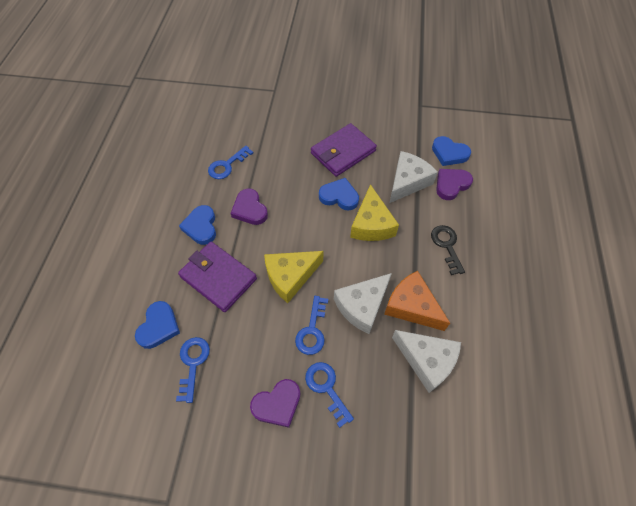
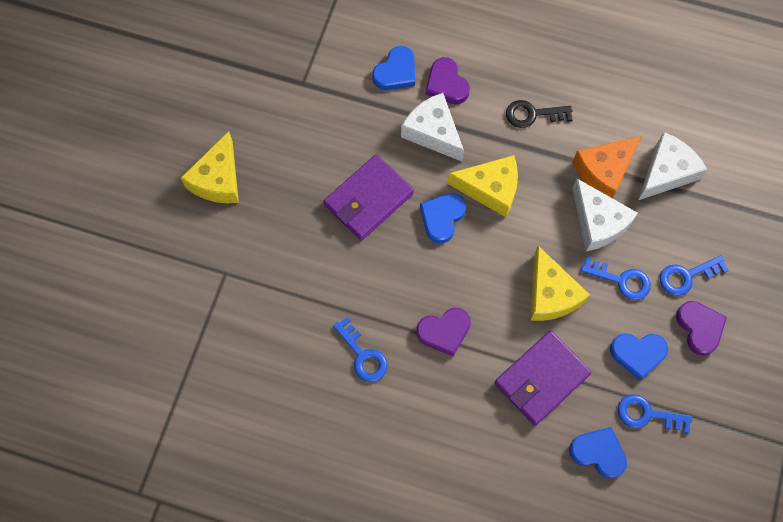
camera: 80 degrees left, 10 degrees up
blue heart [179,205,216,245] -> blue heart moved to [610,333,668,381]
purple wallet [311,123,377,177] -> purple wallet turned 75 degrees clockwise [324,154,414,241]
none -> yellow cheese [181,131,239,203]

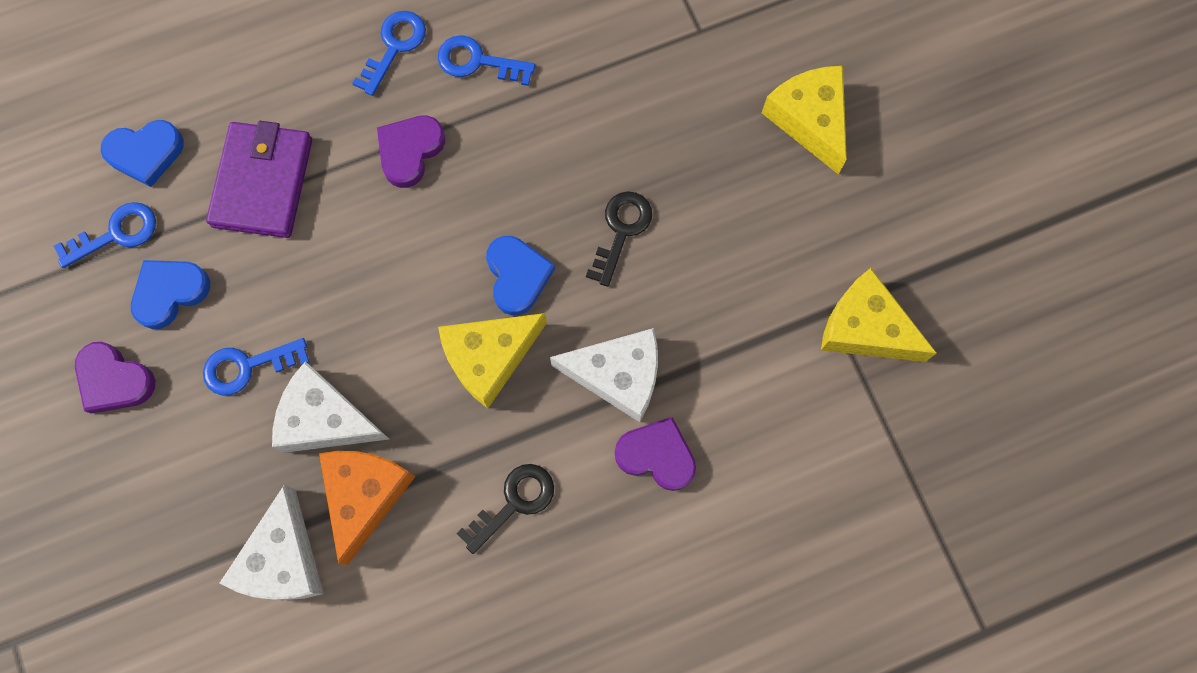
camera: 140 degrees right, 5 degrees up
purple wallet [324,154,414,241] -> black key [586,191,652,287]
blue heart [372,46,415,90] -> none
yellow cheese [530,246,590,321] -> yellow cheese moved to [821,268,937,362]
blue key [660,255,729,296] -> blue key moved to [352,11,426,96]

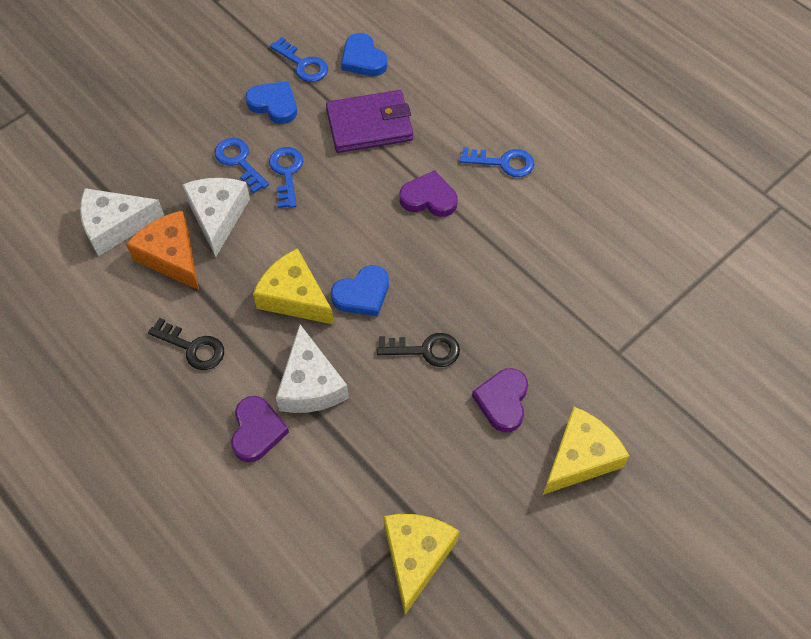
camera: 70 degrees right, 15 degrees down
purple heart [75,342,155,414] -> purple heart moved to [472,368,528,432]
orange cheese [319,451,416,565] -> orange cheese turned 120 degrees counterclockwise [126,210,199,290]
blue key [438,35,535,86] -> blue key moved to [269,147,303,208]

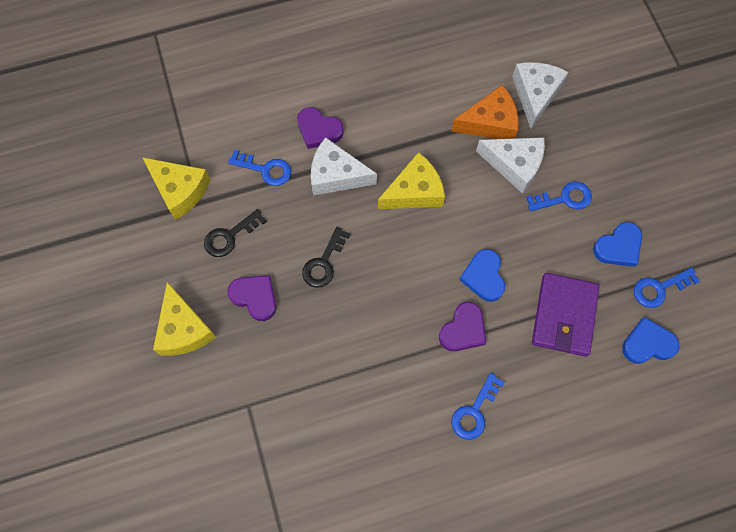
camera: 115 degrees right, 10 degrees up
black key [148,318,224,370] -> black key moved to [204,209,267,257]
blue key [269,147,303,208] -> blue key moved to [228,150,291,186]
blue heart [331,265,389,316] -> blue heart moved to [459,249,505,302]

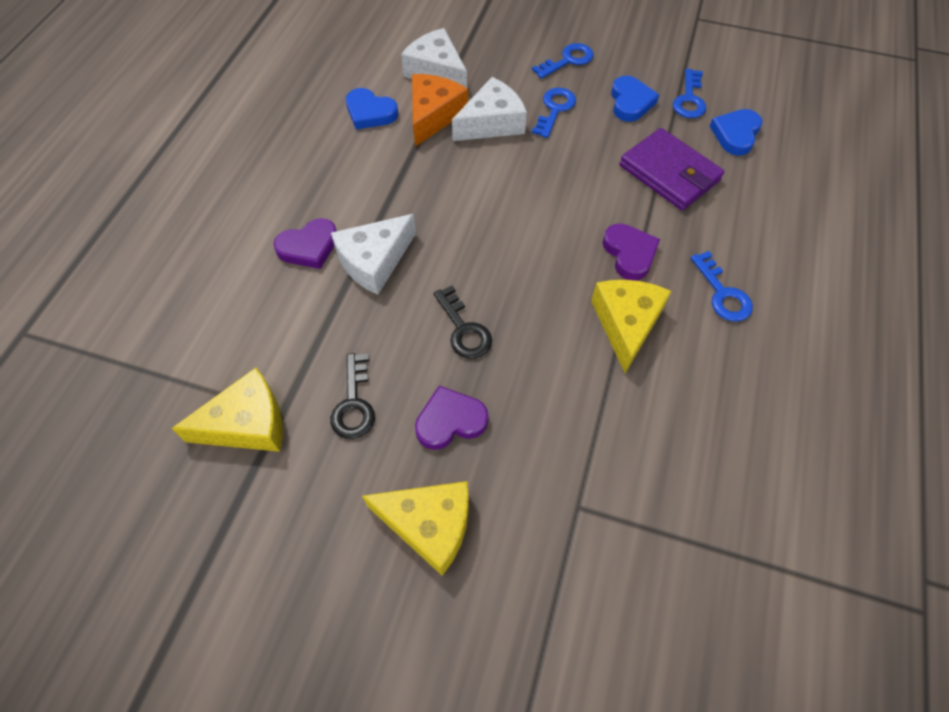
camera: 55 degrees left, 10 degrees down
blue key [228,150,291,186] -> blue key moved to [532,43,594,79]
yellow cheese [378,152,445,209] -> yellow cheese moved to [591,280,671,373]
blue heart [459,249,505,302] -> blue heart moved to [346,88,398,129]

